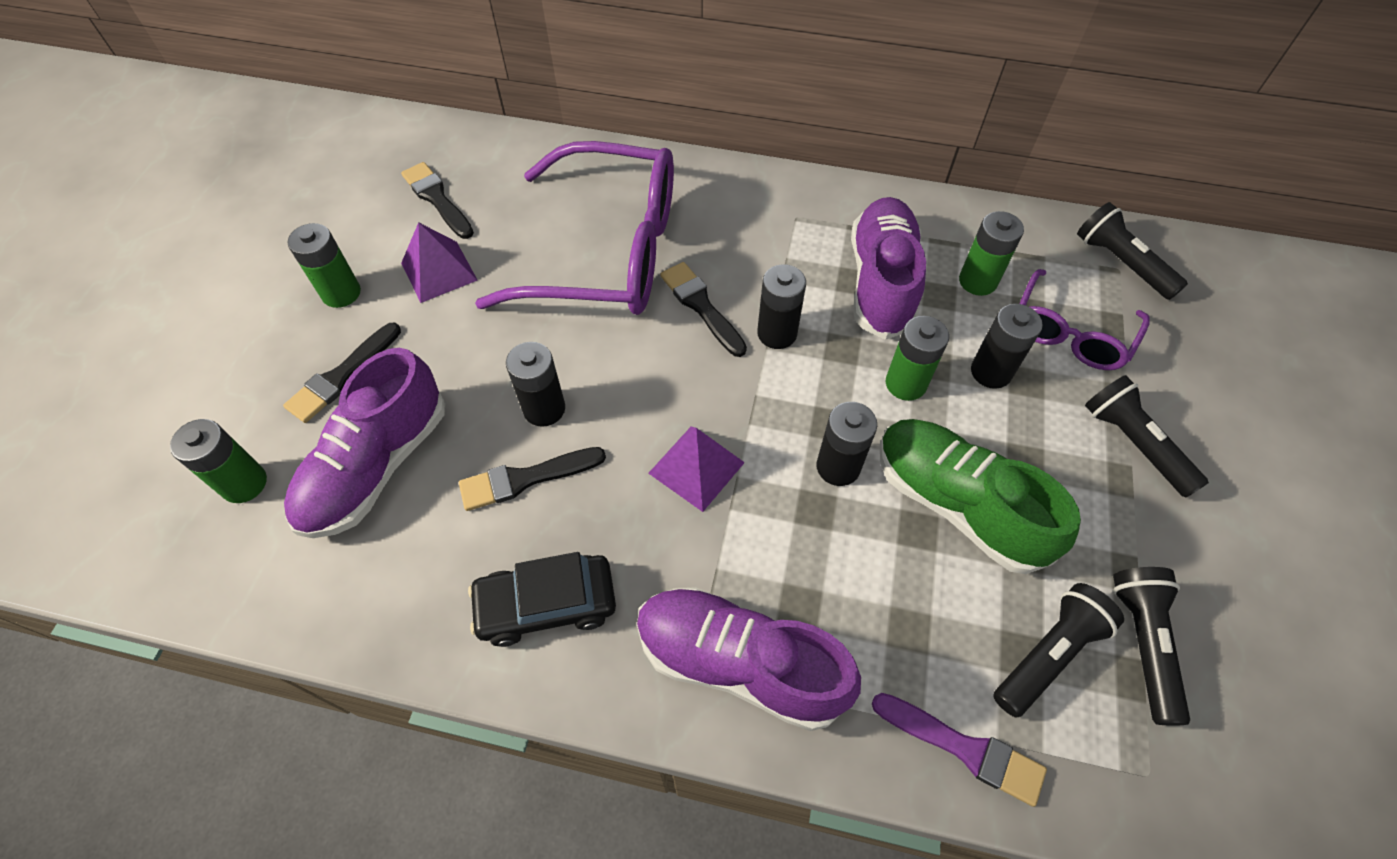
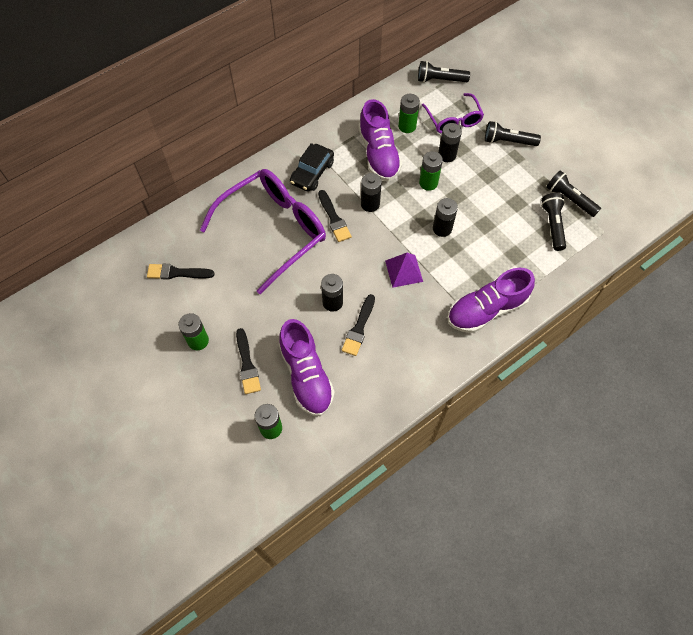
camera: 50 degrees left, 5 degrees up
purple pyramid [401,222,478,303] -> none
black car [468,552,616,647] -> black car moved to [290,143,334,192]
black brush [660,262,747,357] -> black brush turned 120 degrees counterclockwise [318,190,352,242]
purple shoe [851,197,926,340] -> purple shoe turned 150 degrees counterclockwise [358,99,402,182]
purple brush [872,693,1047,807] -> none
green shoe [880,419,1081,574] -> none

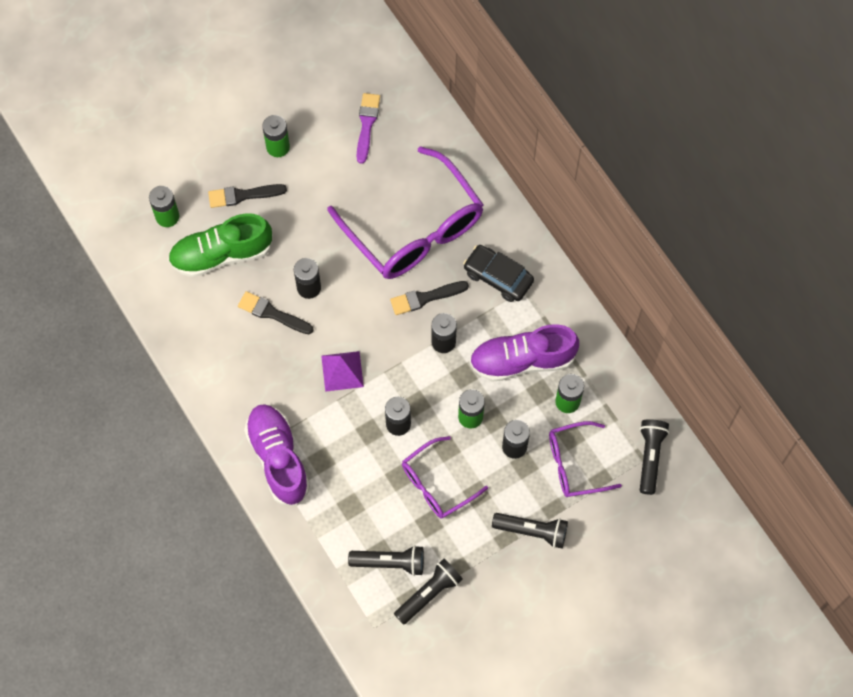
camera: 95 degrees right, 5 degrees up
black brush [147,264,215,280] -> purple brush [357,93,380,164]
purple shoe [279,319,335,416] -> green shoe [168,213,273,277]
black flashlight [485,121,541,146] -> black flashlight turned 90 degrees clockwise [492,513,568,548]
none -> purple glasses [402,436,488,519]

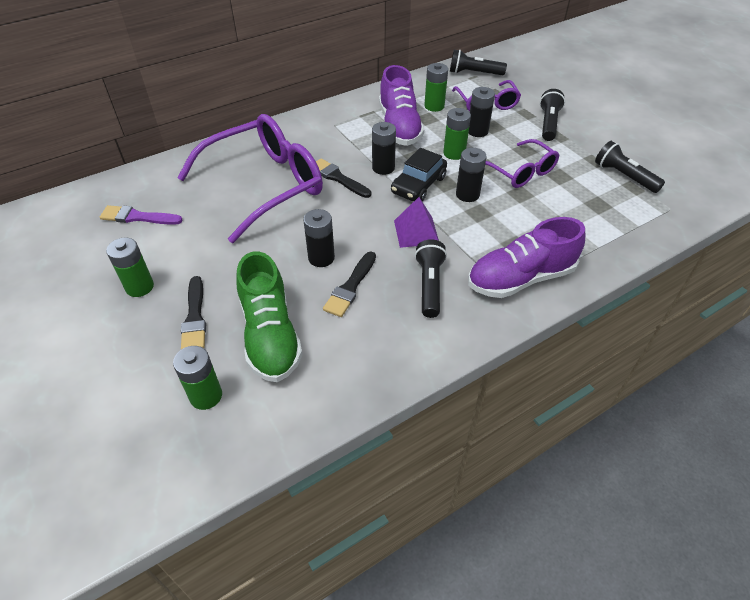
camera: 90 degrees left, 20 degrees down
black flashlight [348,545,424,576] -> black flashlight moved to [415,239,447,318]
black brush [390,281,469,315] -> black brush turned 150 degrees clockwise [316,158,371,198]
black car [463,245,534,302] -> black car moved to [391,148,447,201]

